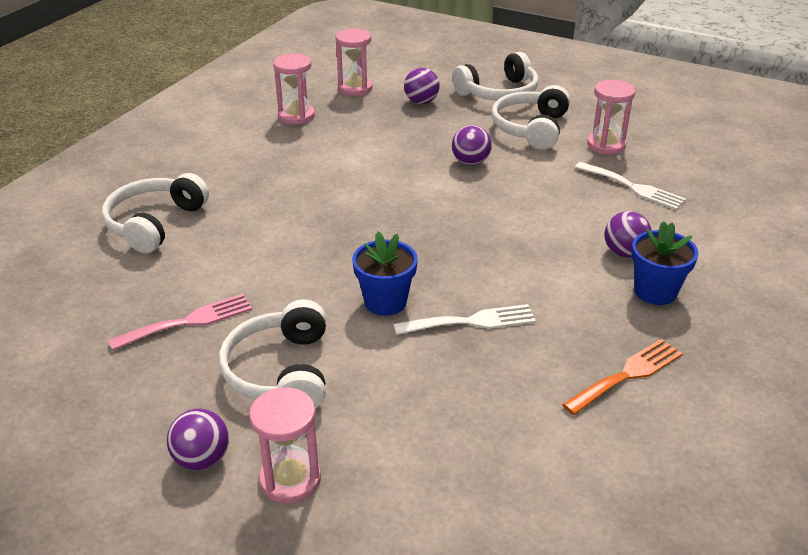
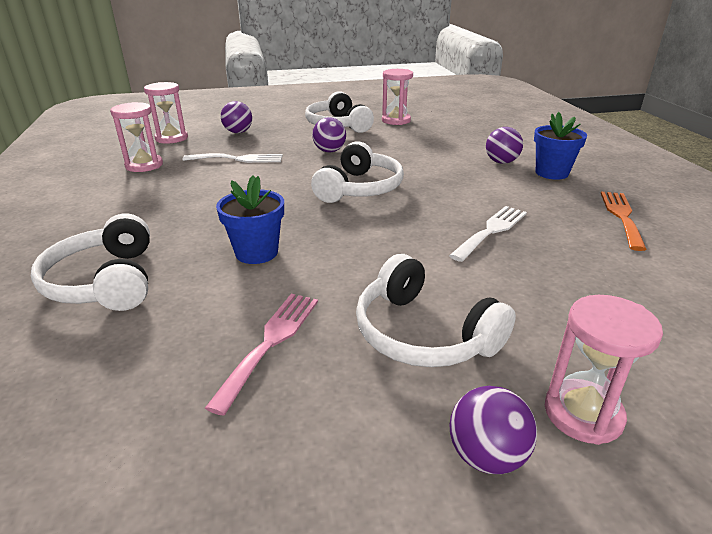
camera: 40 degrees left, 5 degrees down
blue flower pot [352,231,418,316] -> blue flower pot moved to [216,176,284,264]
white headphones [452,52,538,101] -> white headphones moved to [311,141,404,203]
white fork [575,162,686,210] -> white fork moved to [183,153,283,163]

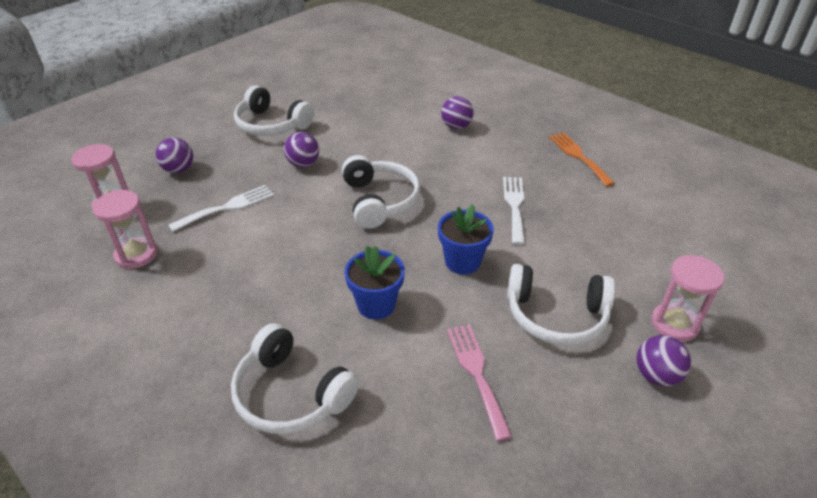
camera: 35 degrees left, 10 degrees up
pink hourglass [382,69,413,125] -> none
blue flower pot [534,112,587,180] -> blue flower pot moved to [438,204,494,275]

